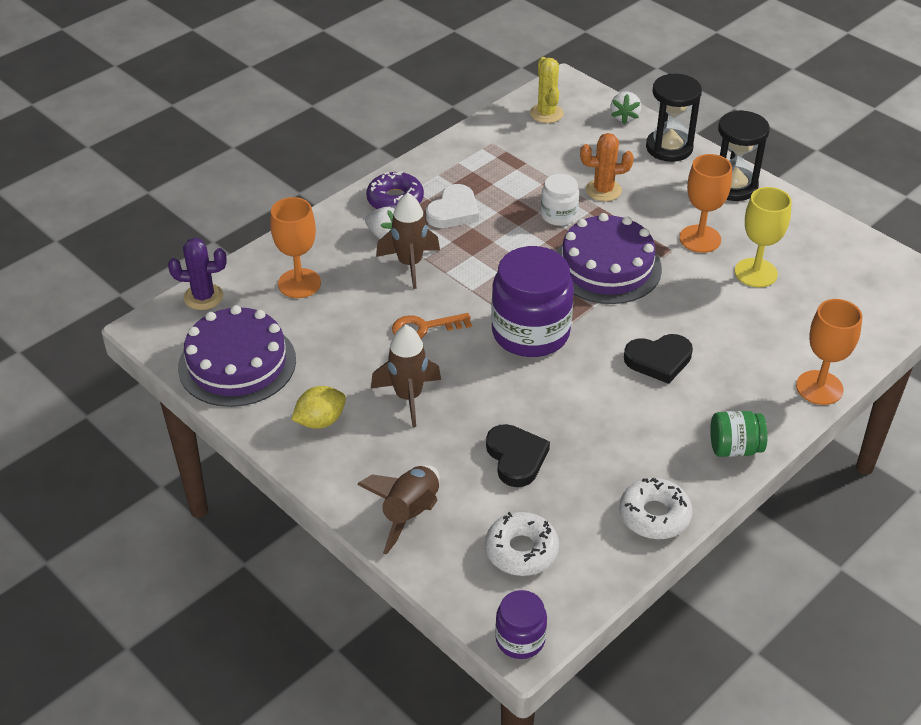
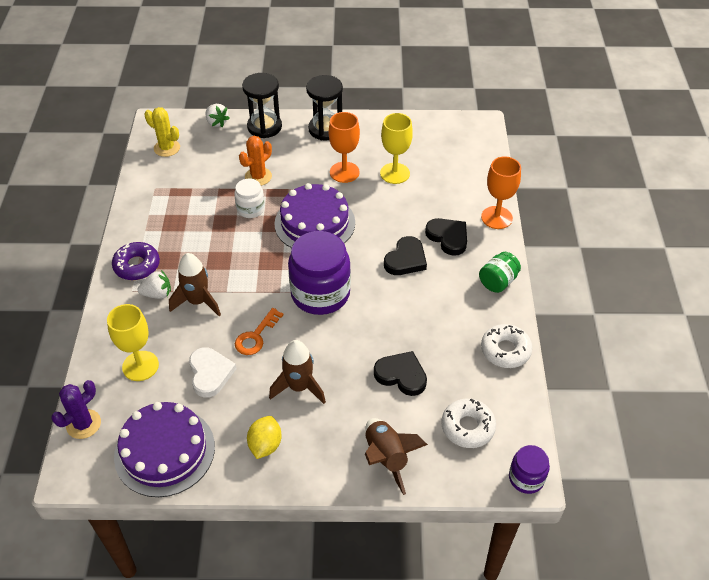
camera: 45 degrees left, 5 degrees up
orange goblet [270,197,321,298] -> yellow goblet [107,304,159,381]
white heart [426,184,479,228] -> white heart moved to [189,347,237,398]
none -> black heart [425,218,467,256]

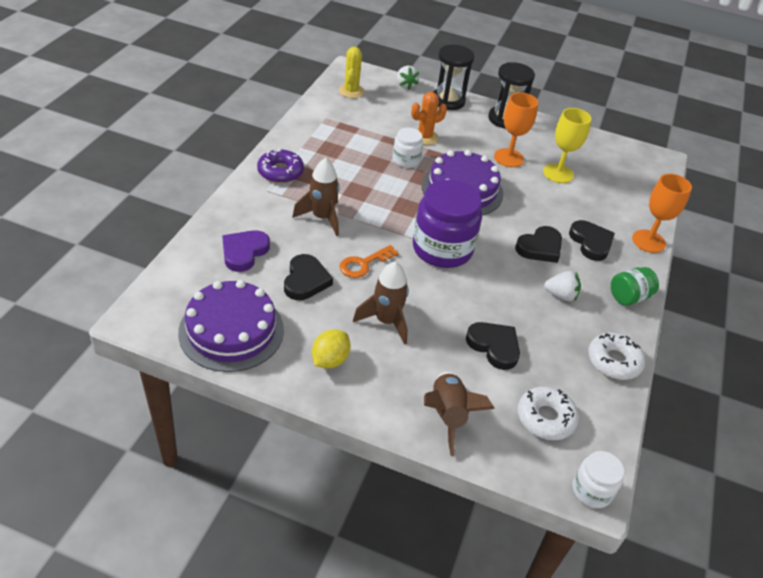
camera: 15 degrees right, 5 degrees down
purple cactus [51,380,101,439] -> none
yellow goblet [107,304,159,381] -> purple heart [222,230,270,272]
white strawberry [138,270,171,299] -> white strawberry moved to [544,271,581,301]
yellow cactus [144,107,180,157] -> yellow cactus turned 45 degrees clockwise [339,47,364,98]
white heart [189,347,237,398] -> black heart [284,254,333,300]
purple jar [509,445,550,494] -> white jar [573,451,624,508]

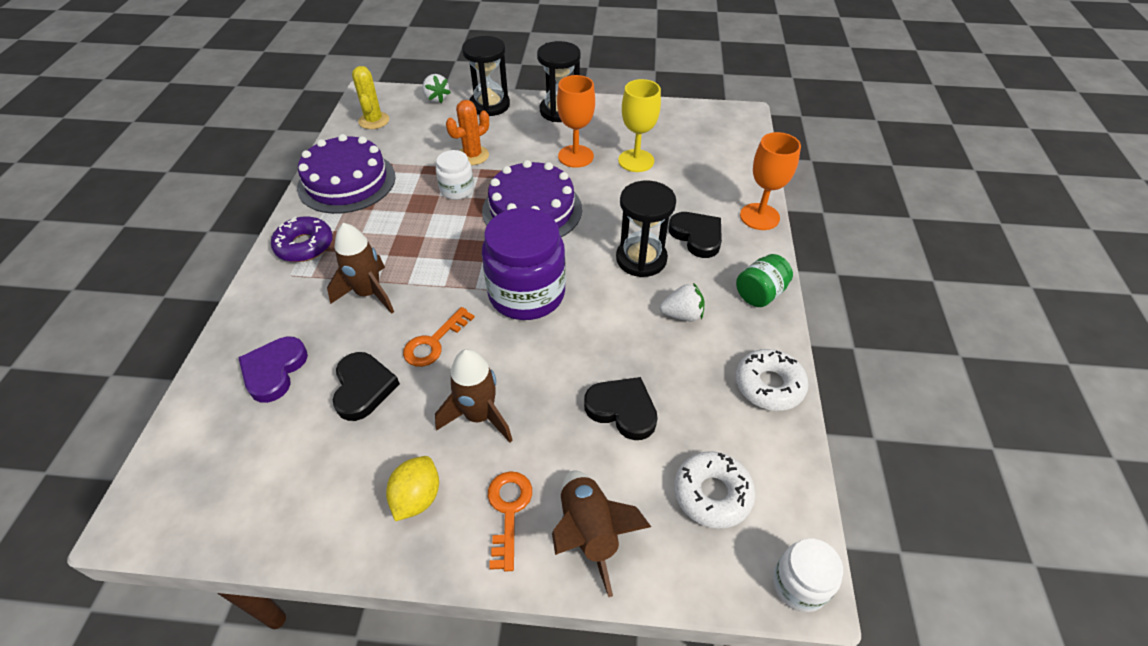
camera: 10 degrees left, 5 degrees up
purple cake [178,280,284,372] -> purple cake moved to [297,134,395,214]
black heart [515,226,562,263] -> black hourglass [616,181,676,277]
none -> orange key [488,471,532,571]

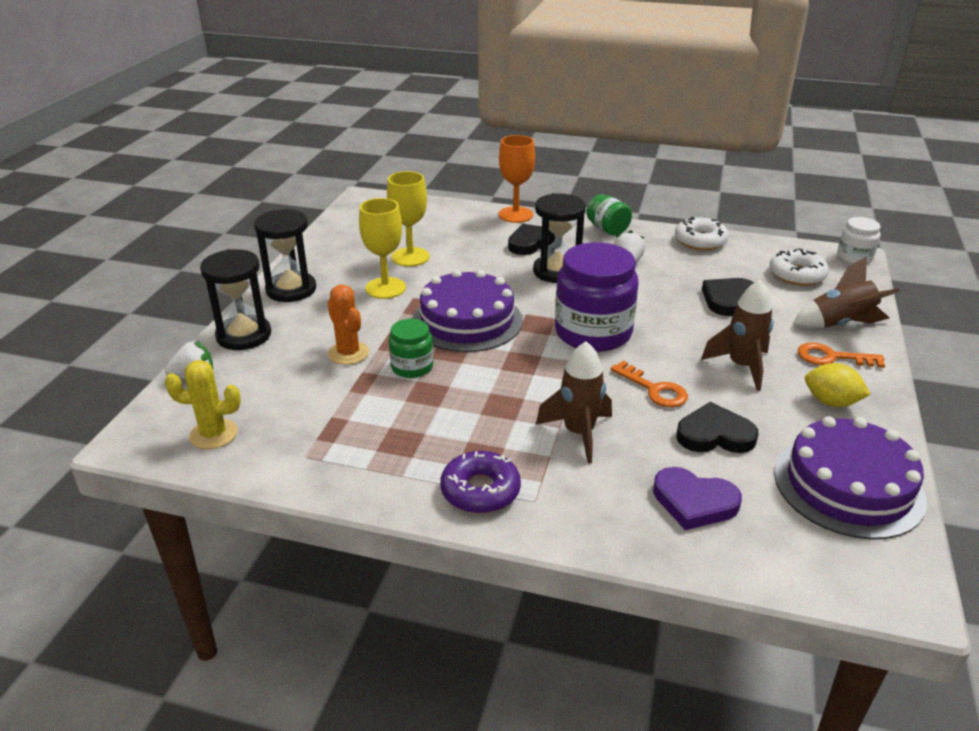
camera: 80 degrees left, 15 degrees down
purple cake [297,134,395,214] -> purple cake moved to [774,416,927,540]
white jar [436,150,474,200] -> green jar [389,319,433,378]
orange goblet [557,75,595,168] -> yellow goblet [359,198,406,299]

